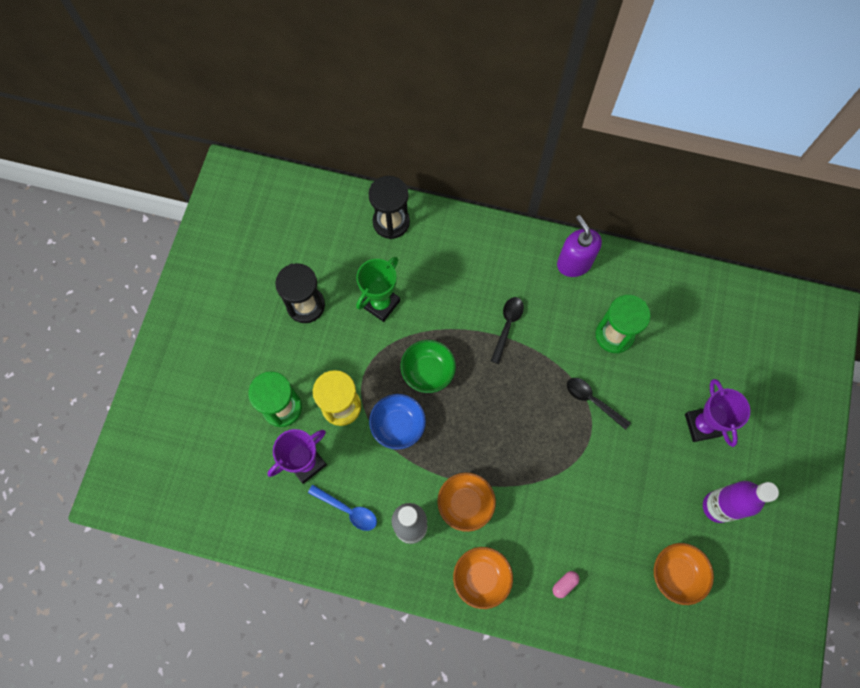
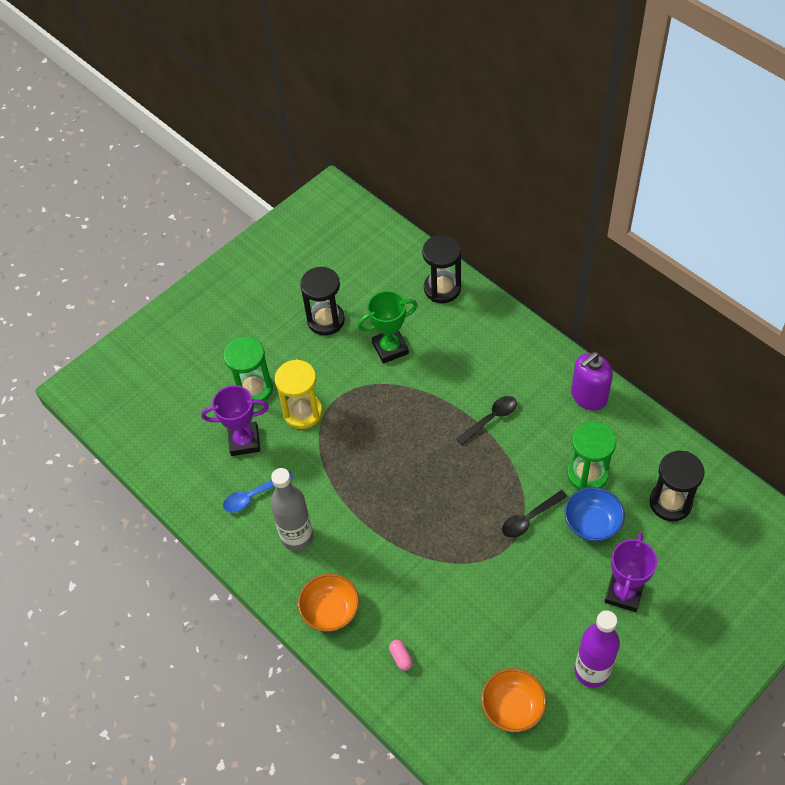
camera: 35 degrees right, 15 degrees down
blue spoon [308,485,377,531] -> blue spoon turned 90 degrees clockwise [223,471,294,513]
blue bowl [369,394,426,450] -> blue bowl moved to [565,487,625,542]
green bowl [401,340,456,393] -> none
orange bowl [437,472,496,532] -> none
pink capsule [553,571,579,598] -> pink capsule turned 75 degrees clockwise [389,640,413,671]
purple soap dispenser [557,215,602,277] -> purple soap dispenser turned 135 degrees counterclockwise [571,352,613,411]
black spoon [567,378,631,430] -> black spoon turned 105 degrees counterclockwise [502,490,567,538]
none -> black hourglass [649,451,705,521]

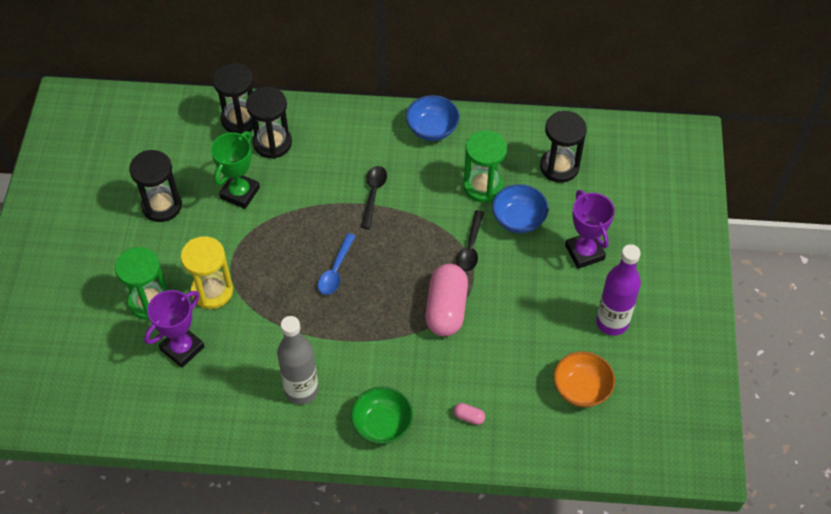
camera: 45 degrees left, 0 degrees up
blue spoon [223,471,294,513] -> blue spoon moved to [318,233,355,295]
orange bowl [298,574,359,632] -> green bowl [351,386,413,444]
purple soap dispenser [571,352,613,411] -> blue bowl [406,95,460,141]
none -> black hourglass [246,87,292,159]
none -> pink capsule [425,264,468,336]

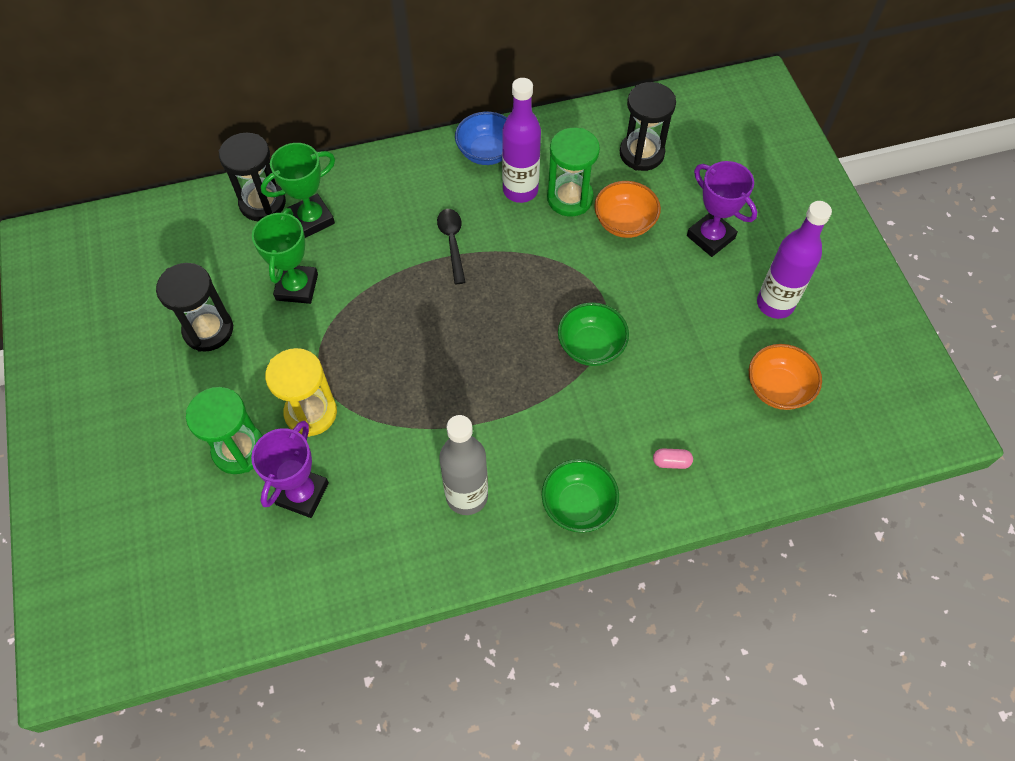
camera: 20 degrees left, 5 degrees up
black hourglass [246,87,292,159] -> green trophy [261,143,335,238]
blue spoon [318,233,355,295] -> none
pink capsule [425,264,468,336] -> green bowl [558,302,629,366]
black spoon [456,210,484,272] -> none
blue bowl [492,184,549,233] -> orange bowl [594,181,661,238]
none -> purple bottle [502,78,541,203]

